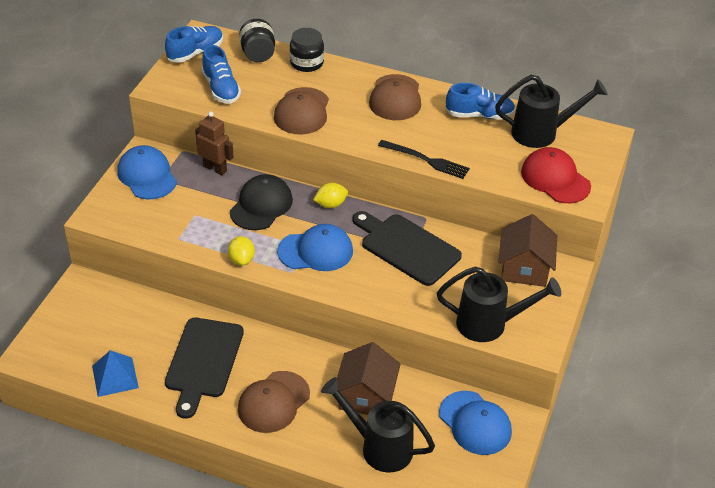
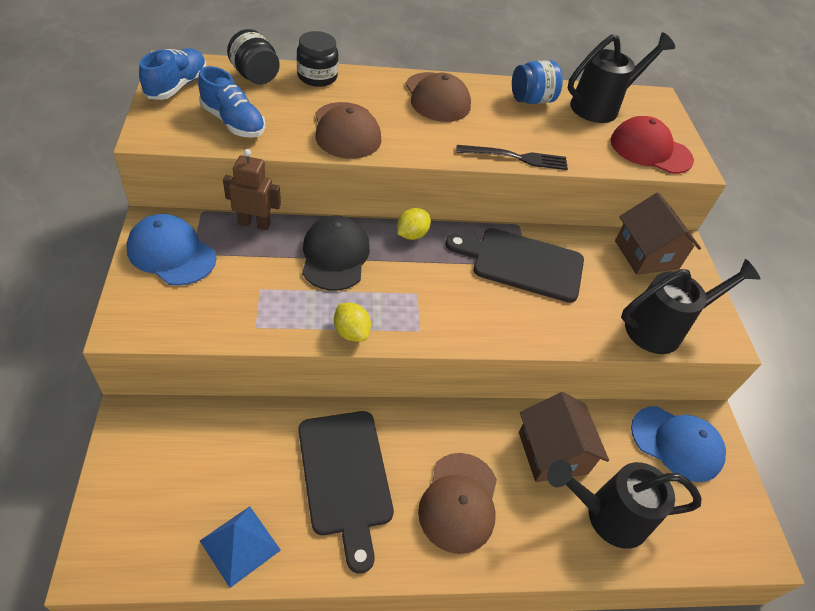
camera: 30 degrees left, 5 degrees up
blue cap [277,224,353,271] -> none
blue shoe [446,83,515,120] -> blue jar [512,60,563,104]

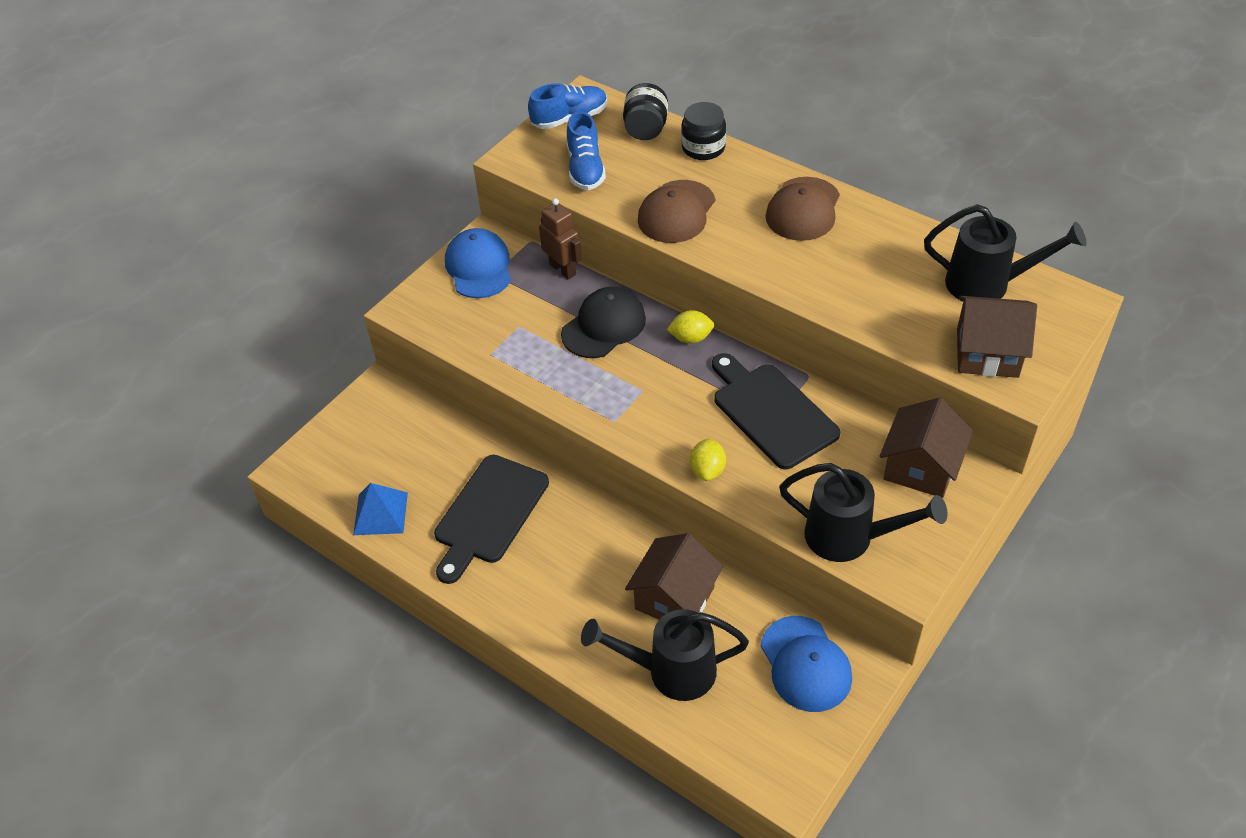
camera: 50 degrees right, 0 degrees up
yellow lemon [334,303,371,342] -> yellow lemon moved to [690,439,726,481]
brown cap [418,453,497,554] -> none
black fork [456,145,568,170] -> none
blue jar [512,60,563,104] -> none
black watering can [547,460,702,549] -> black watering can turned 45 degrees counterclockwise [581,609,749,701]
red cap [610,116,694,174] -> brown house [957,296,1037,378]

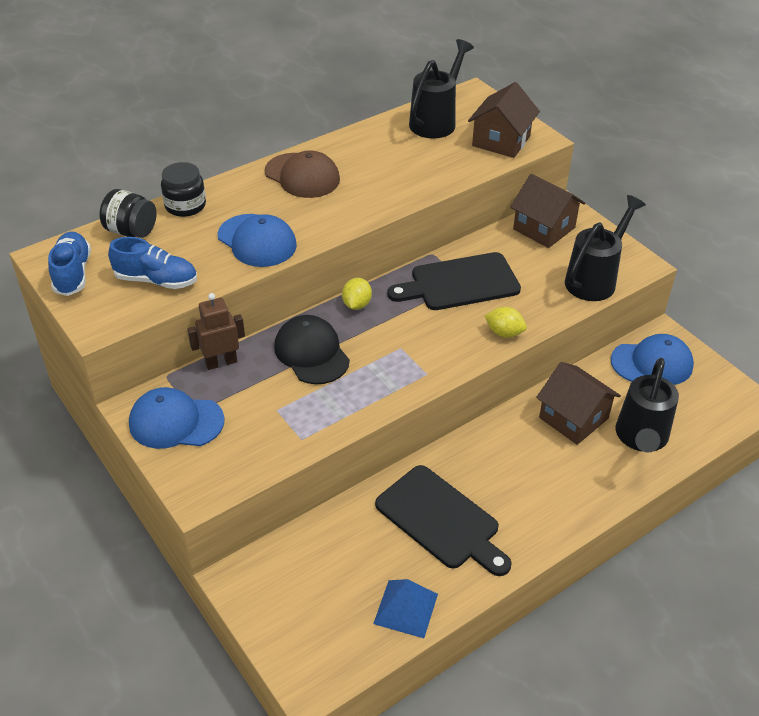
camera: 75 degrees left, 5 degrees down
brown cap [638,180,715,243] -> blue cap [218,214,297,267]

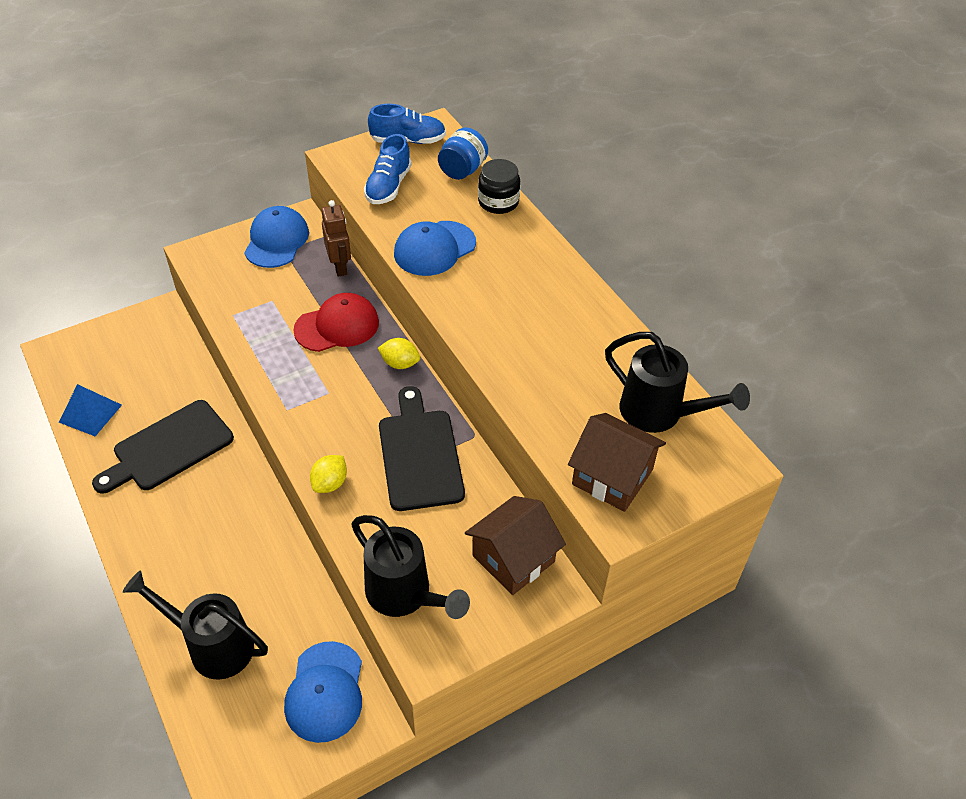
camera: 95 degrees right, 5 degrees up
black jar [99,189,156,238] -> blue jar [438,127,488,180]
brown cap [265,150,340,198] -> none
black cap [274,315,350,384] -> red cap [293,293,379,352]
brown house [536,362,621,445] -> none

